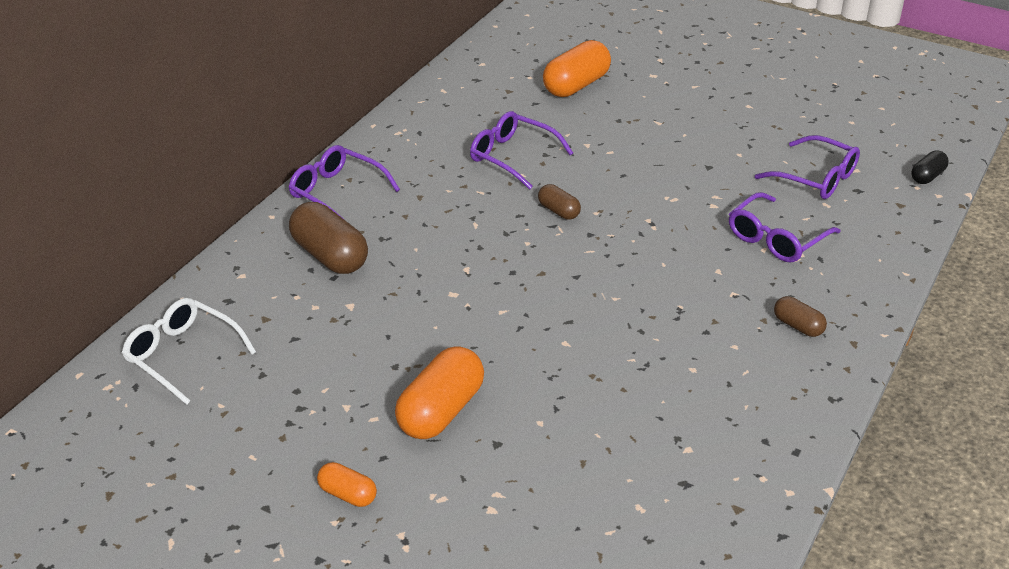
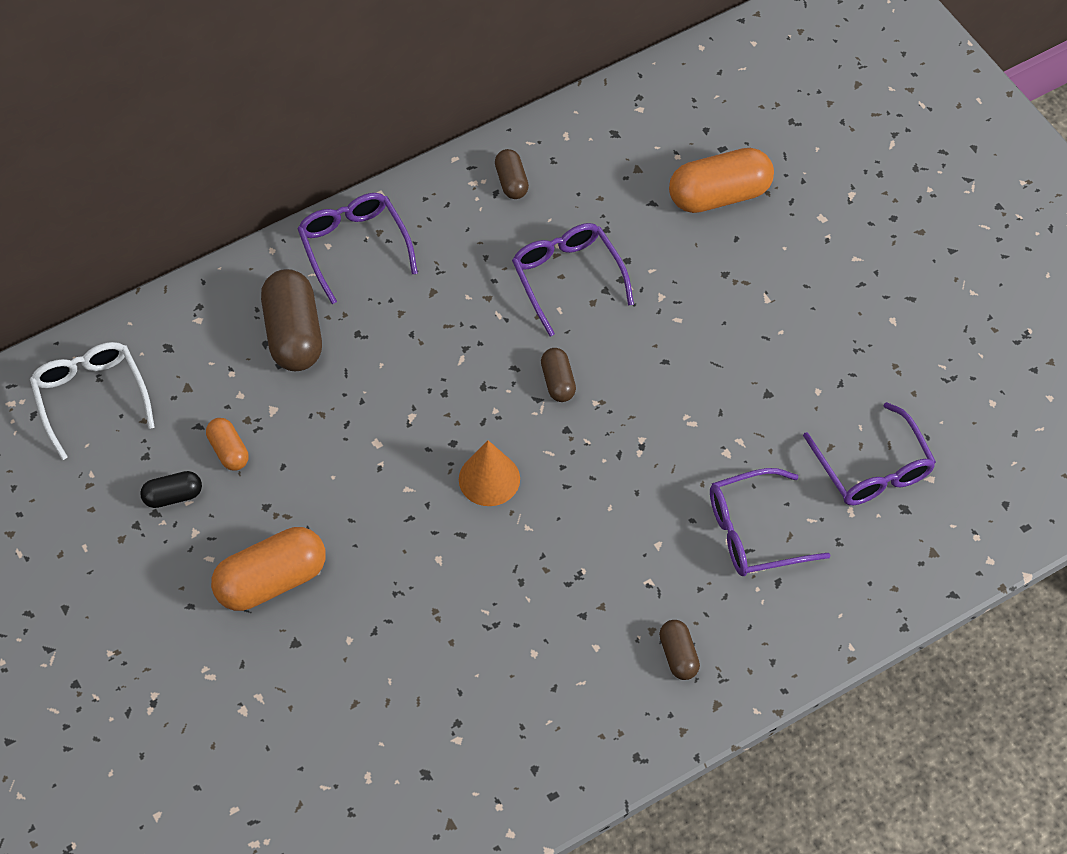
camera: 30 degrees right, 20 degrees up
orange capsule [317,462,377,507] -> orange capsule moved to [206,418,249,471]
black capsule [911,150,949,184] -> black capsule moved to [140,471,202,508]
none -> orange cone [459,440,520,506]
none -> brown capsule [495,149,529,199]

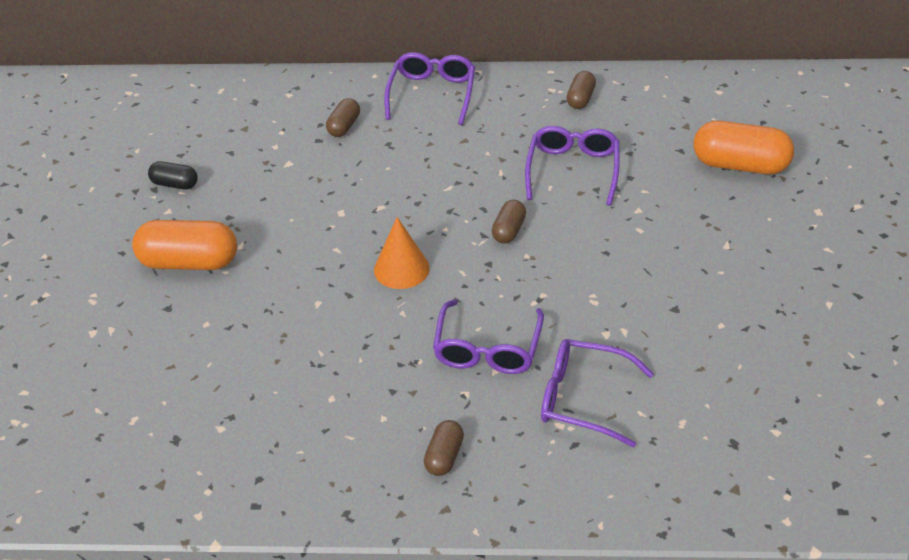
camera: 35 degrees right, 15 degrees down
white glasses [30,342,155,460] -> none
orange capsule [206,418,249,471] -> none
brown capsule [261,269,322,371] -> brown capsule [326,98,360,137], size x0.53
purple glasses [803,402,936,505] -> purple glasses moved to [433,299,544,374]

